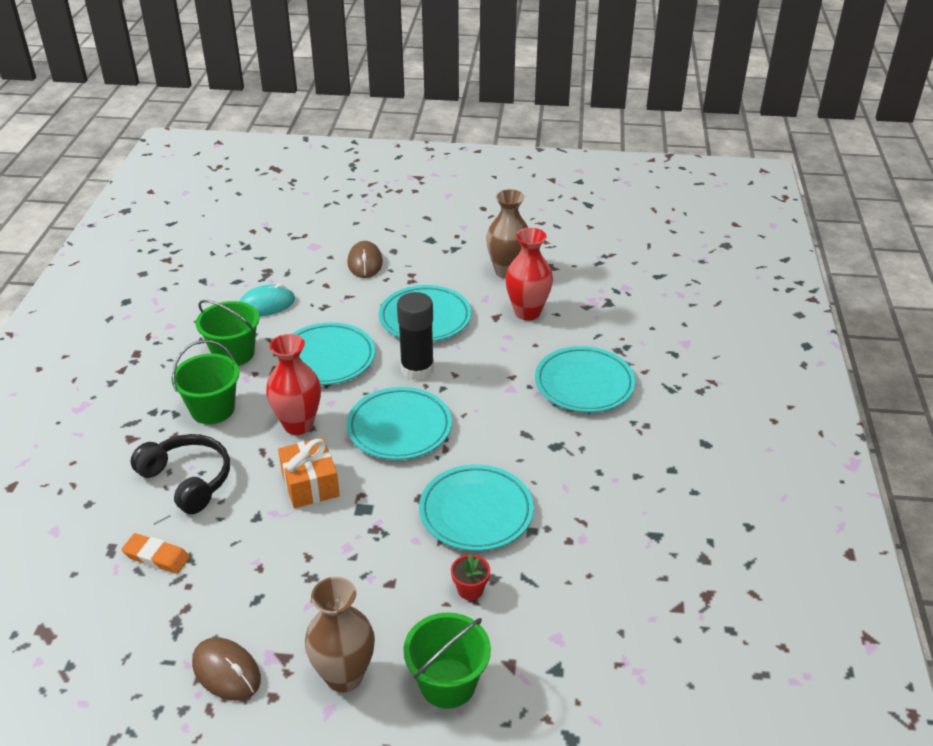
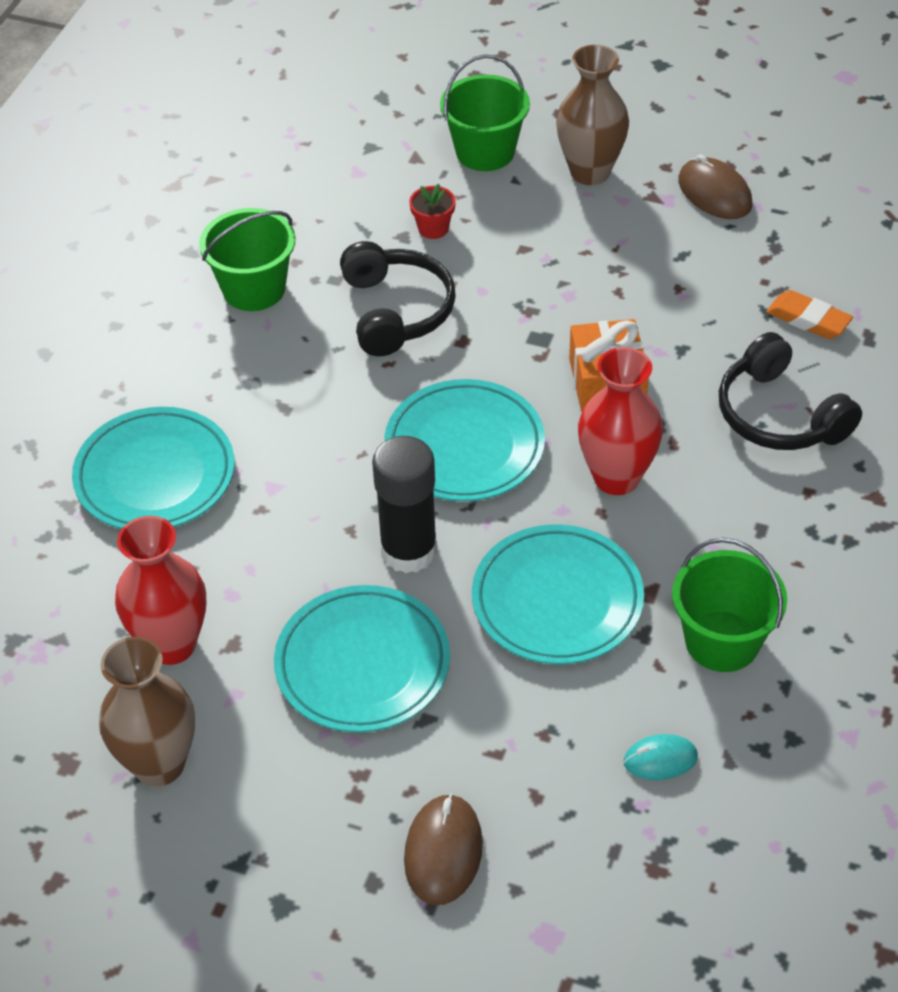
camera: 165 degrees left, 10 degrees up
green bucket [171,340,240,424] -> green bucket moved to [199,208,295,311]
turquoise mouse [239,284,295,316] -> turquoise mouse [624,734,698,780], size x0.64
turquoise plate [419,464,534,551] -> black headphones [340,241,456,356]

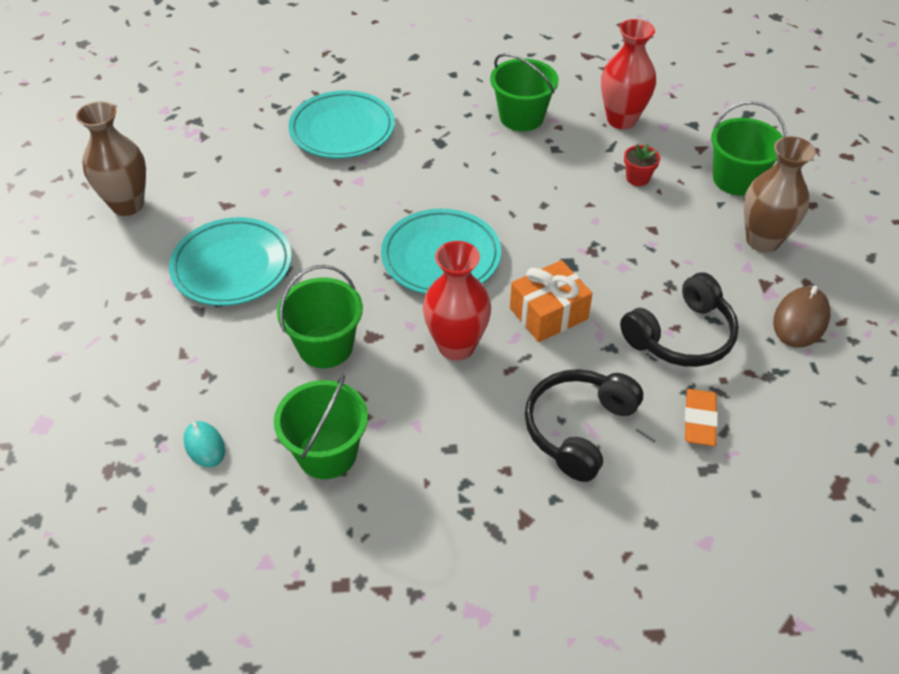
camera: 65 degrees right, 0 degrees up
red vase [115,516,206,665] -> red vase moved to [601,19,656,129]
black headphones [340,241,456,356] -> black headphones moved to [620,272,739,367]
black glue stick [372,436,437,573] -> none
brown mouse [404,793,483,905] -> none
turquoise plate [472,524,644,664] -> green bucket [277,265,363,368]

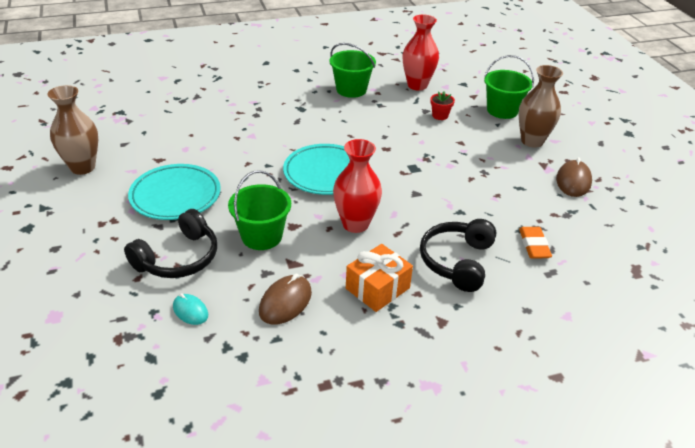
camera: 15 degrees left, 10 degrees down
green bucket [274,375,368,479] -> brown mouse [259,274,312,325]
turquoise plate [288,90,395,158] -> none
orange gift [510,260,593,342] -> orange gift moved to [346,244,413,312]
black headphones [620,272,739,367] -> black headphones moved to [124,209,217,278]

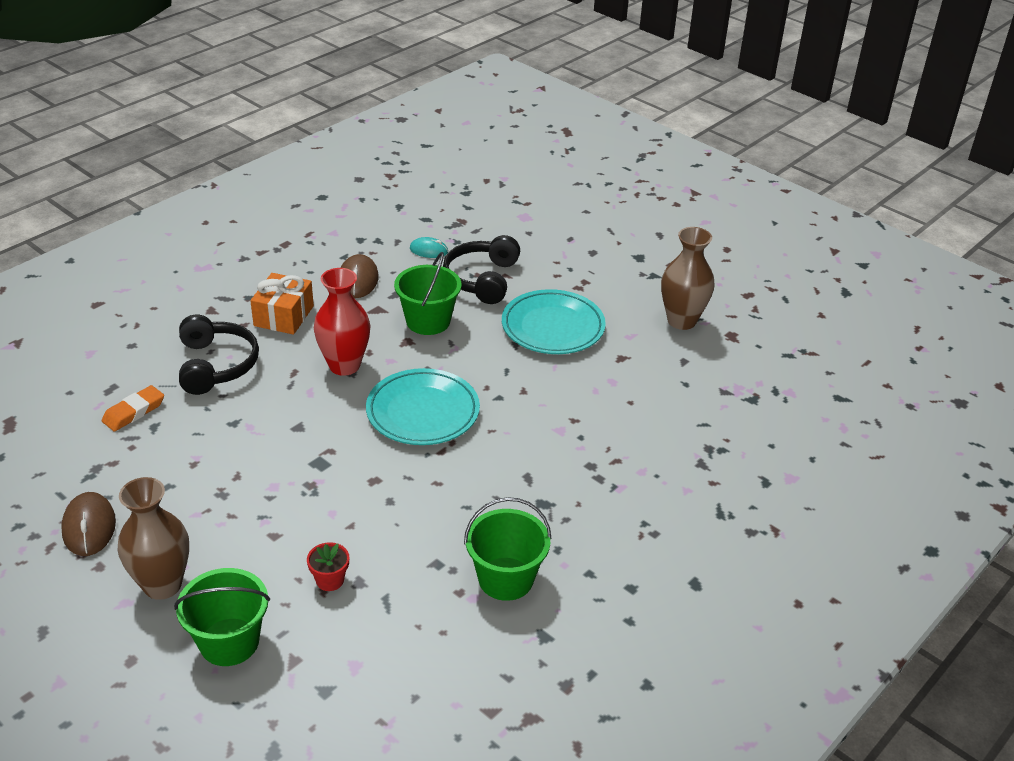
camera: 150 degrees right, 0 degrees up
red vase [403,15,439,90] -> none
orange eraser [519,227,552,258] -> orange eraser turned 75 degrees clockwise [102,385,164,432]

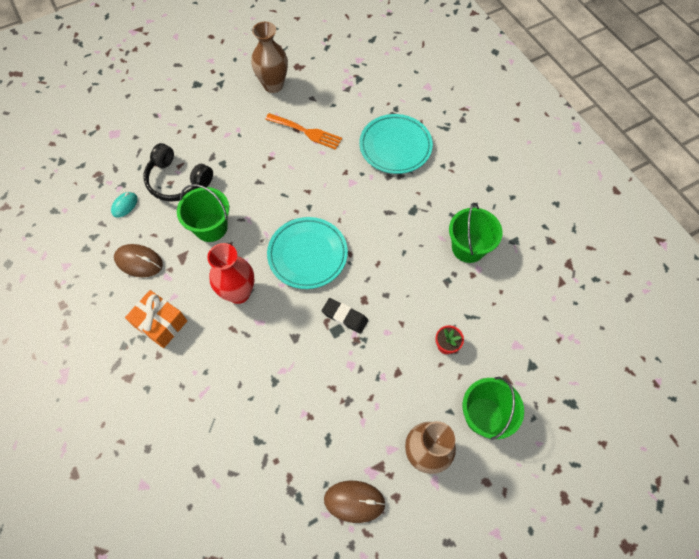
camera: 70 degrees left, 25 degrees up
orange eraser [102,385,164,432] -> none
black headphones [179,315,259,395] -> none
turquoise plate [502,289,606,354] -> turquoise plate moved to [359,114,433,174]
none -> orange fork [265,113,342,150]
none -> black eraser [322,298,368,334]

